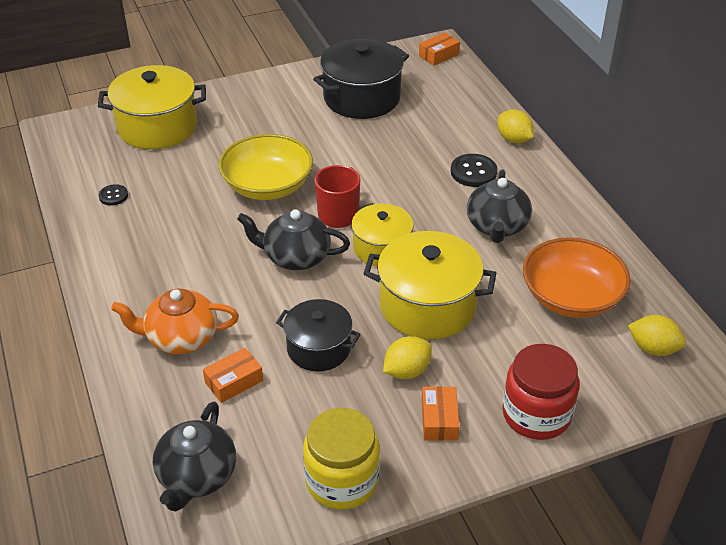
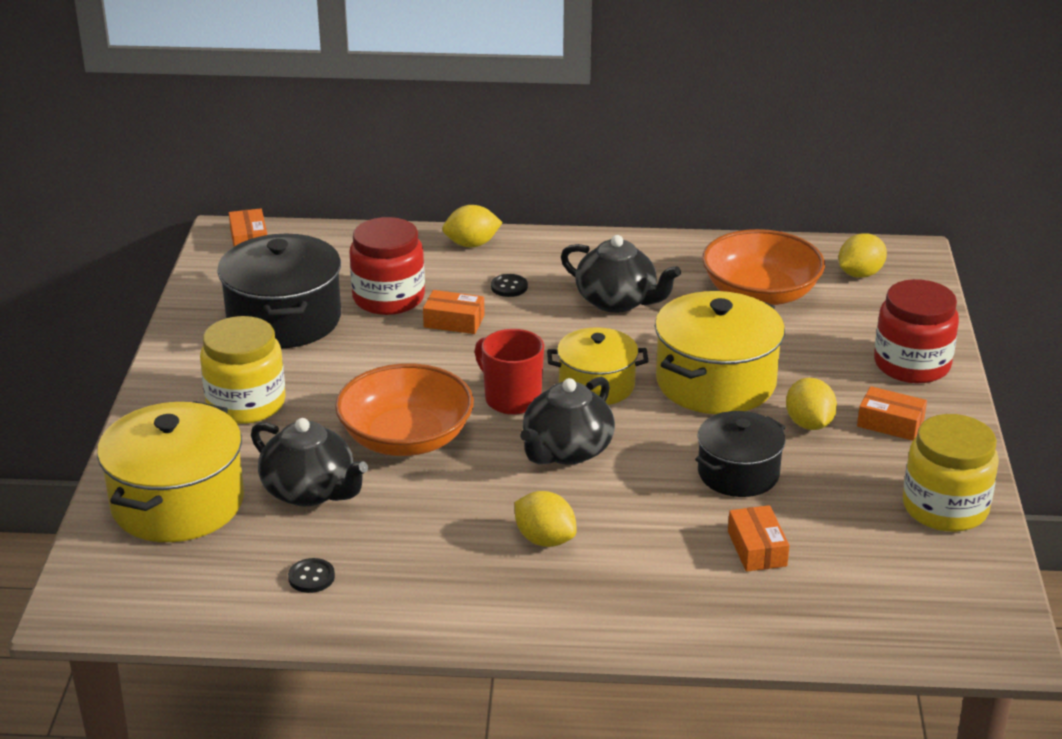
camera: 65 degrees left, 10 degrees down
orange teapot [111,288,239,354] -> none
black teapot [153,401,236,512] -> black teapot moved to [251,418,368,507]
yellow bowl [218,134,313,200] -> orange bowl [335,363,474,456]
black button [451,154,497,187] -> black button [491,274,528,297], size x0.60
none -> yellow jar [200,316,286,424]
none -> red jar [349,217,425,315]
none -> orange box [423,290,485,334]
none -> yellow lemon [515,491,577,547]

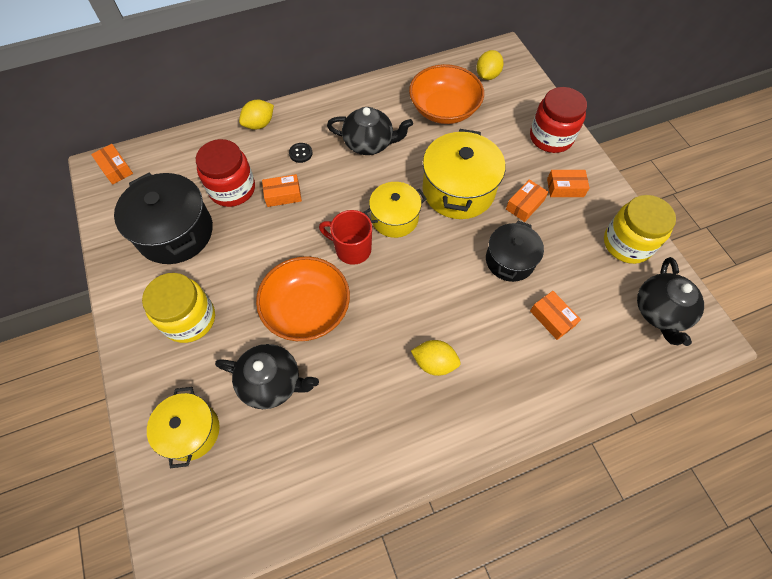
camera: 25 degrees left, 30 degrees up
yellow pot [97,401,244,542] -> yellow pot [147,387,220,468], size x0.63
black button [288,558,335,593] -> none
black teapot [520,377,615,465] -> black teapot moved to [637,257,704,346]
yellow lemon [786,378,837,430] -> orange box [506,179,548,222]

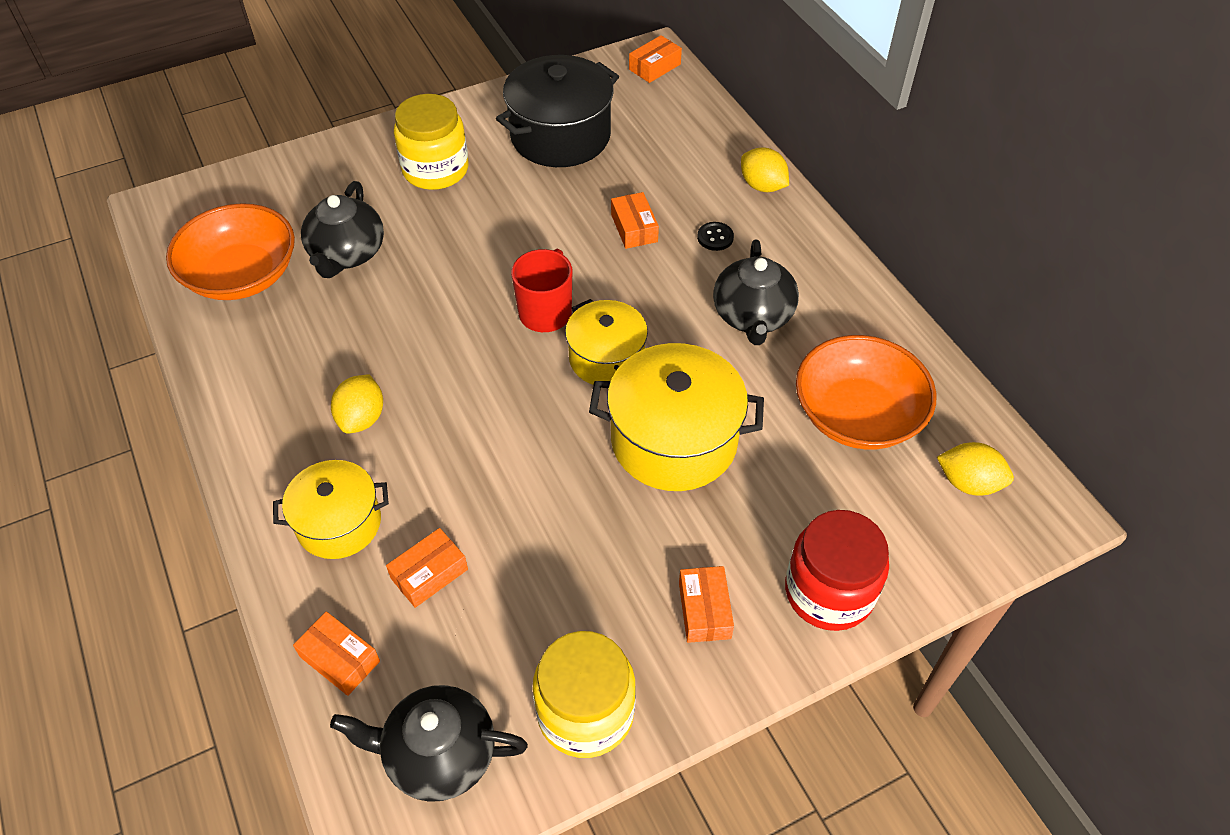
camera: 85 degrees right, 10 degrees down
yellow pot [147,387,220,468] -> yellow pot moved to [273,460,389,559]
red jar [196,139,255,207] -> none
orange bowl [256,256,350,341] -> orange bowl moved to [166,203,295,300]
black pot [486,221,544,282] -> none
orange box [506,179,548,222] -> orange box moved to [293,612,380,696]

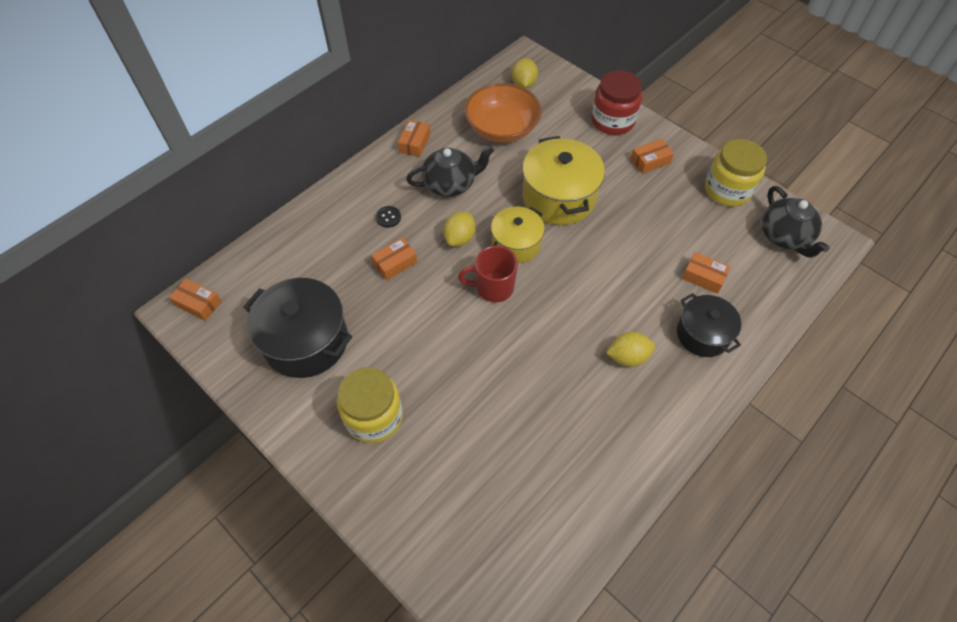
camera: 110 degrees left, 5 degrees up
orange bowl [166,203,295,300] -> none
yellow pot [273,460,389,559] -> black pot [677,293,741,357]
orange box [293,612,380,696] -> orange box moved to [398,120,431,157]
black teapot [301,181,384,278] -> none
yellow lemon [741,147,789,192] -> yellow lemon moved to [444,212,476,246]

